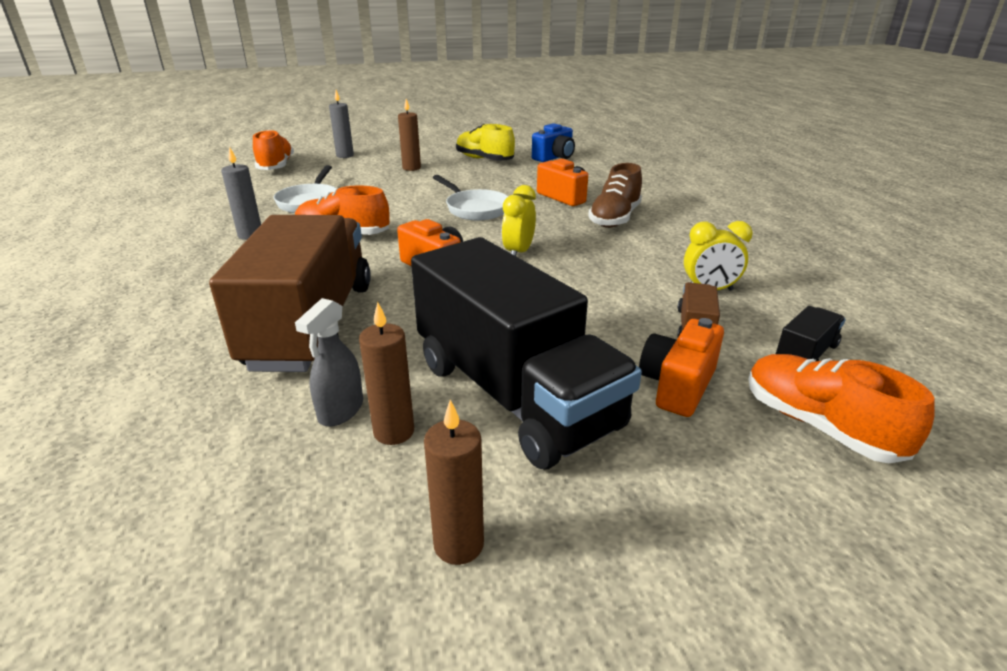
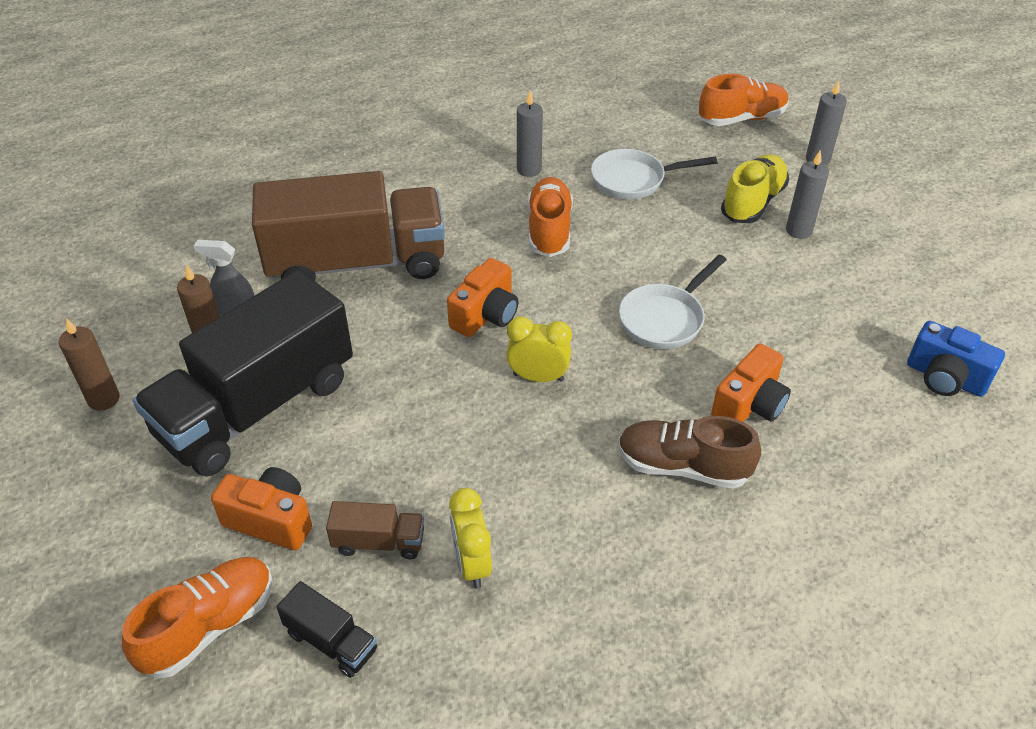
camera: 80 degrees right, 15 degrees up
brown candle [398,99,421,171] -> grey candle [786,151,829,239]
yellow shoe [456,124,515,160] -> yellow shoe moved to [721,154,789,223]

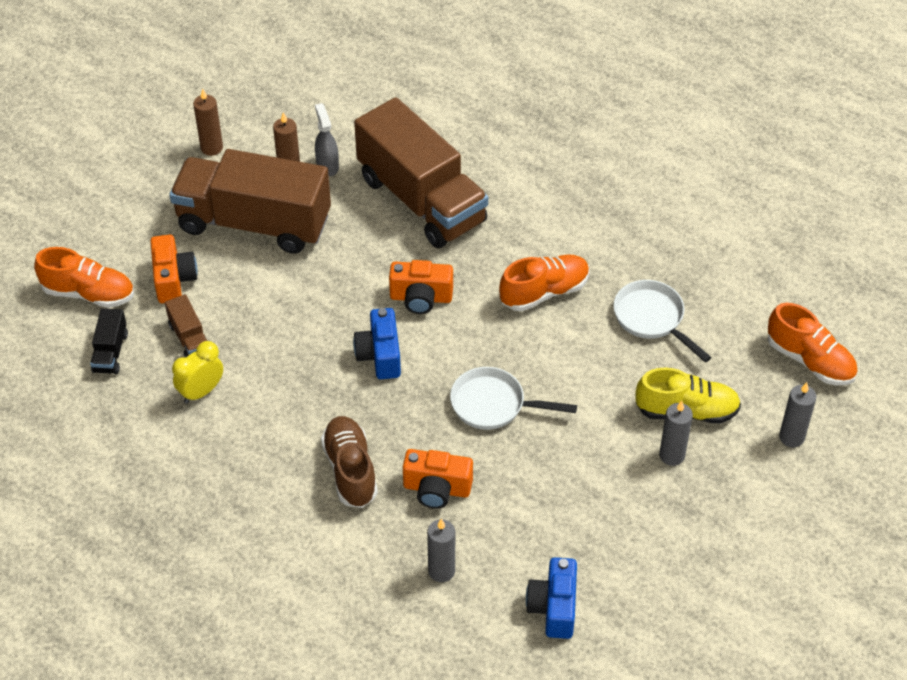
camera: 60 degrees right, 5 degrees up
black truck [133,270,353,477] -> brown truck [169,149,331,254]
yellow clock [506,316,572,382] -> blue camera [353,308,401,379]
grey candle [517,91,543,177] -> grey candle moved to [427,519,455,582]

